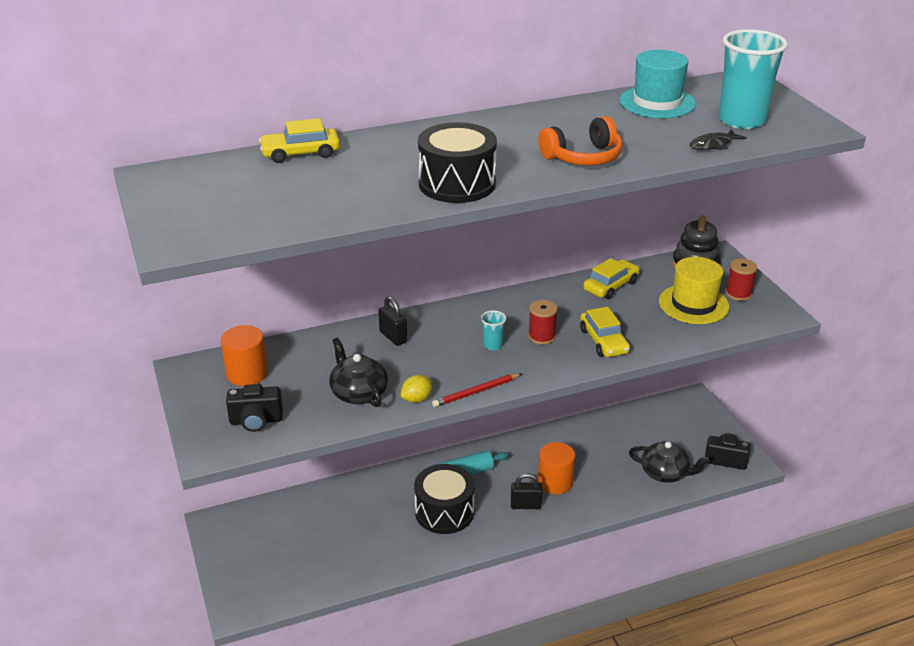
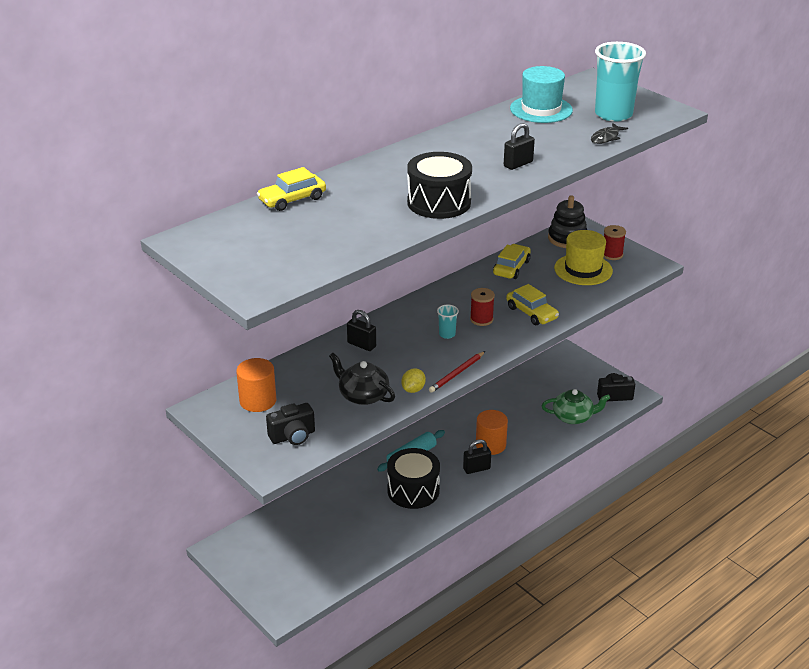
camera: 20 degrees left, 0 degrees up
orange headphones [538,116,623,165] -> black padlock [504,123,535,170]
black teapot [629,441,710,483] -> green teapot [542,389,610,424]

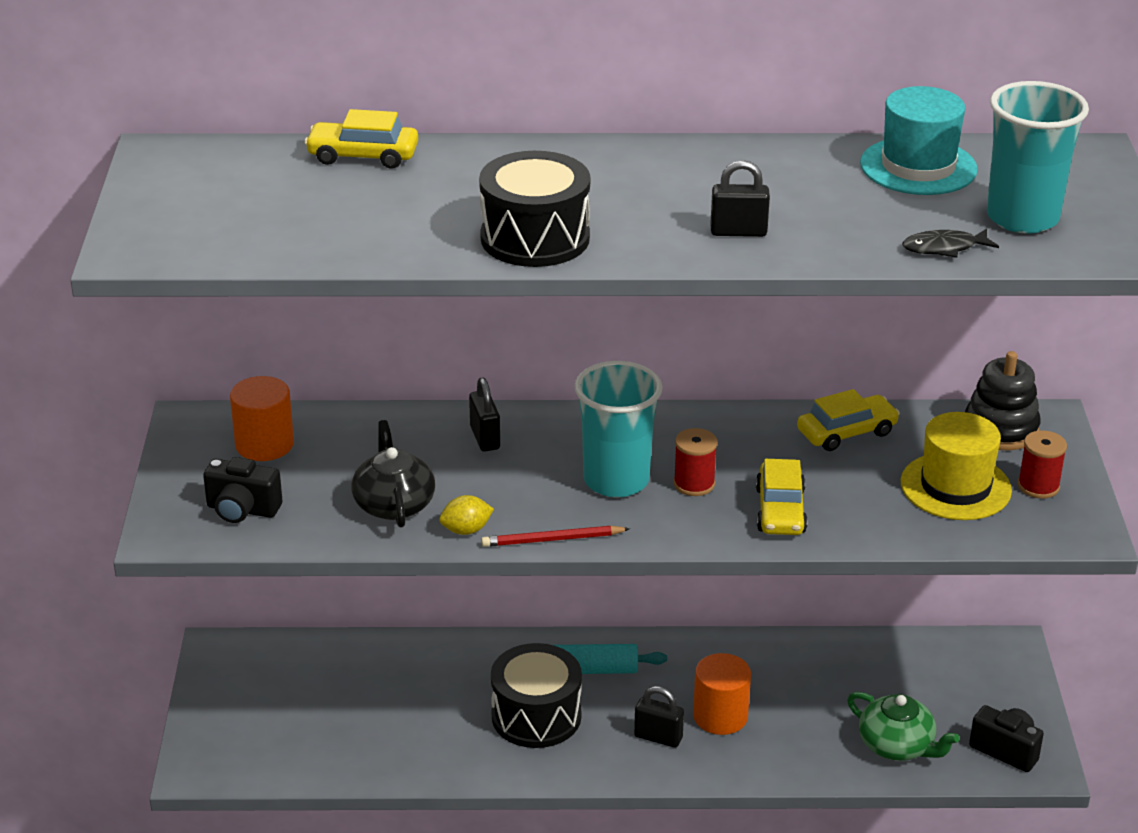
camera: 40 degrees right, 0 degrees up
turquoise cup [437,304,459,339] -> turquoise cup [574,361,663,497], size x2.28

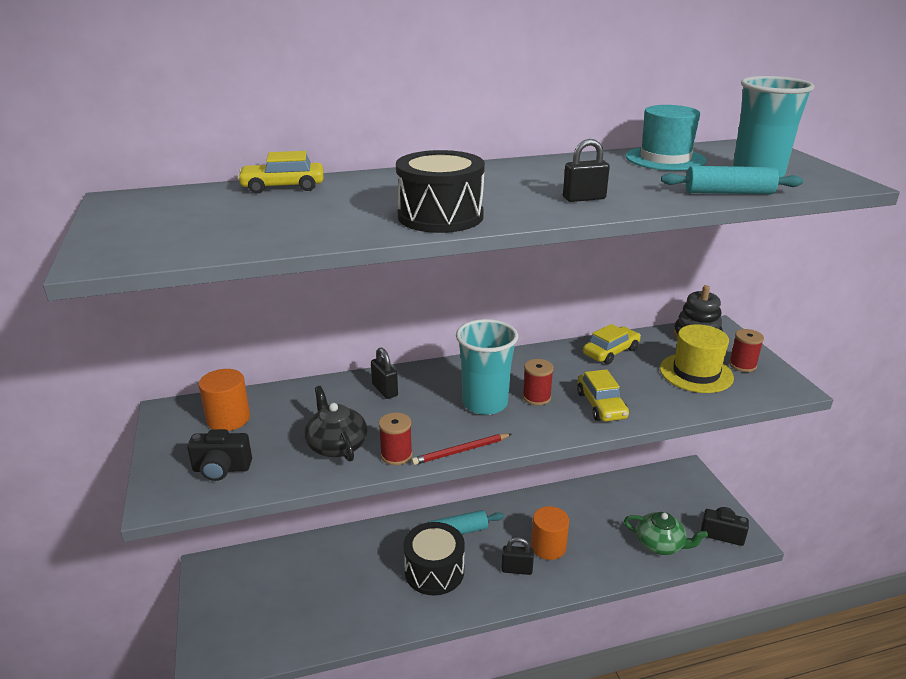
camera: 15 degrees left, 5 degrees down
yellow lemon [439,495,494,535] -> red spool [379,412,412,465]
black fish [902,229,999,258] -> turquoise rolling pin [661,166,803,194]

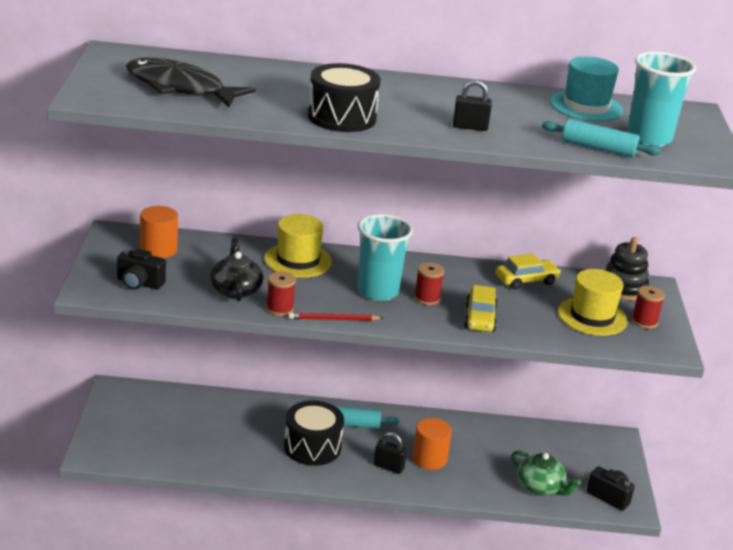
camera: 15 degrees right, 0 degrees up
yellow car [237,151,324,194] -> none
black padlock [371,347,398,399] -> yellow hat [264,214,332,278]
none -> black fish [126,57,256,107]

